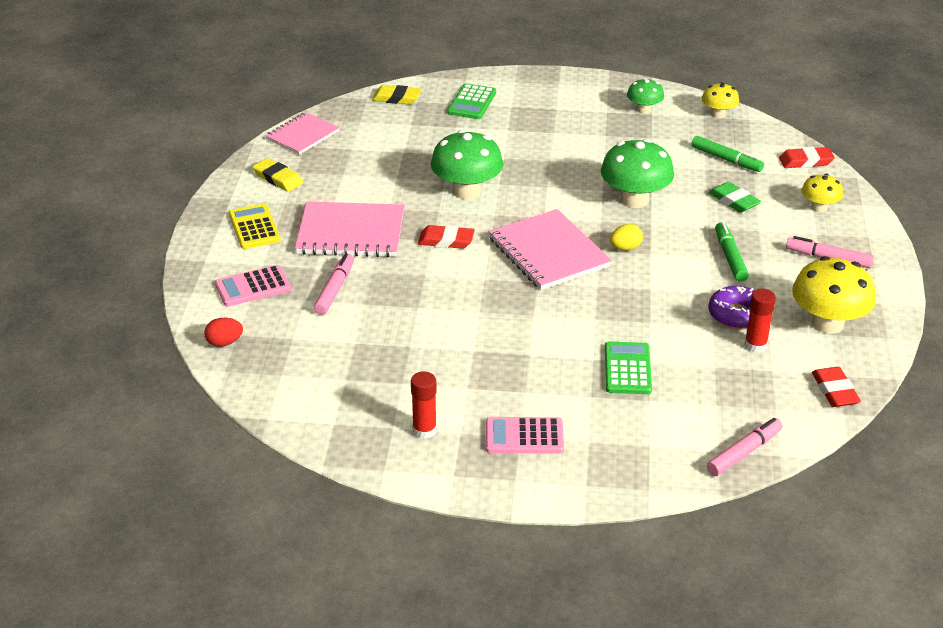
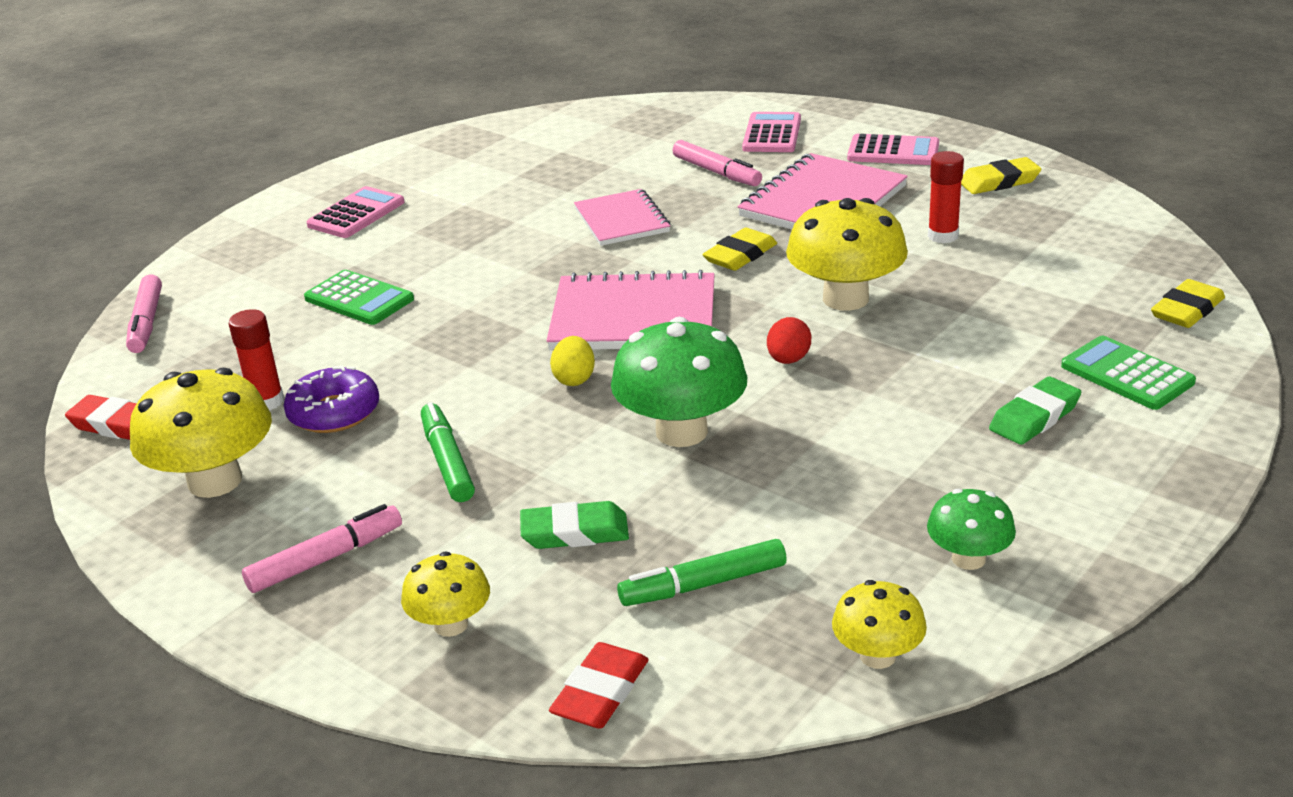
camera: 125 degrees right, 5 degrees down
red egg [204,318,243,347] -> red egg moved to [767,317,811,364]
yellow calculator [229,204,281,249] -> pink calculator [847,134,939,165]
pink notebook [265,112,340,155] -> pink notebook moved to [574,189,671,246]
red glue stick [411,371,437,439] -> red glue stick moved to [928,151,964,243]
red eraser [418,225,475,249] -> yellow eraser [702,228,777,271]
green mushroom [431,130,503,199] -> yellow mushroom [786,198,908,311]
green marker [715,222,749,282] -> green marker turned 135 degrees counterclockwise [421,402,475,502]
none -> green eraser [989,376,1081,445]

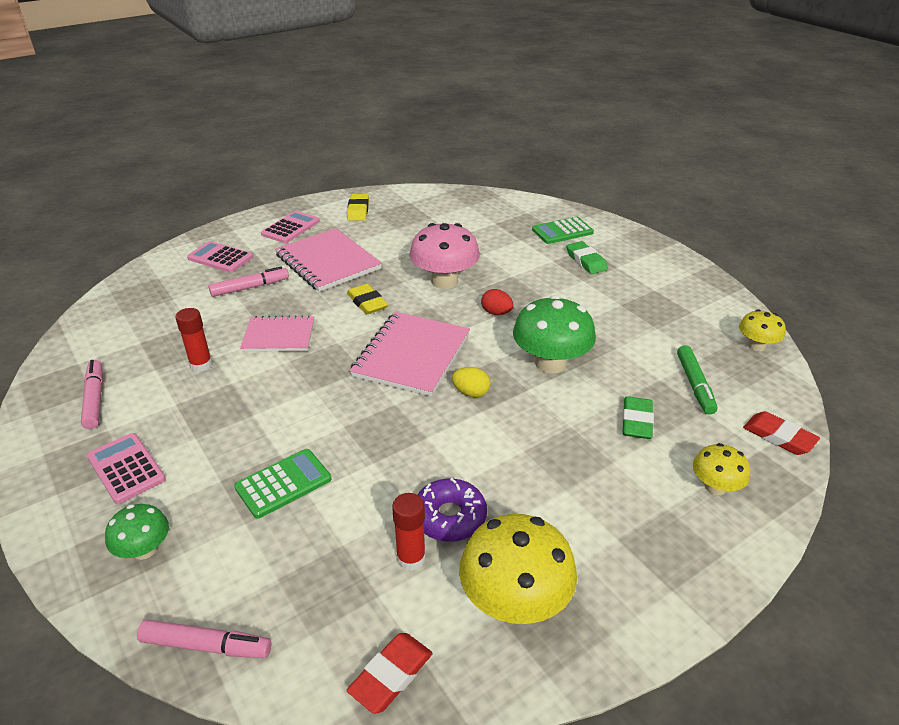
camera: 75 degrees left, 5 degrees up
pink marker [242,504,402,593] -> pink marker moved to [81,360,103,429]
green marker [421,402,475,502] -> none
yellow mushroom [786,198,908,311] -> pink mushroom [409,223,480,289]
green mushroom [927,489,1016,570] -> green mushroom moved to [105,504,169,560]
red glue stick [928,151,964,243] -> red glue stick moved to [176,308,212,372]
yellow eraser [1151,279,1225,328] -> none

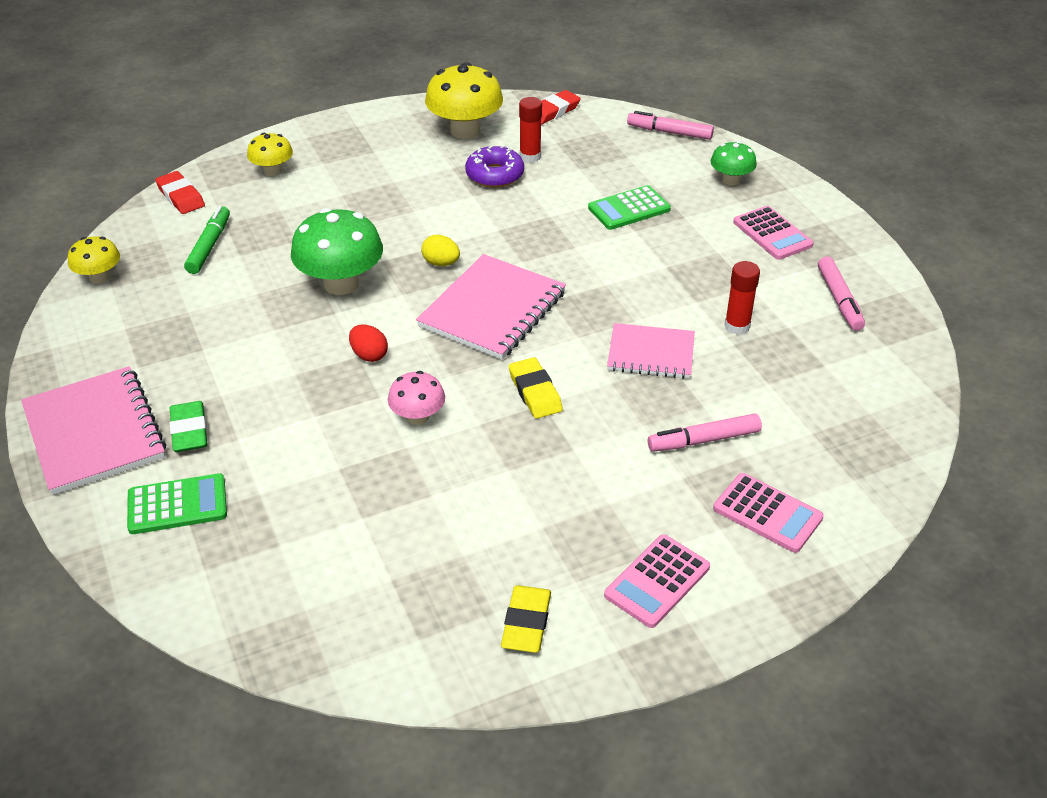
camera: 170 degrees left, 5 degrees up
pink notebook [275,228,382,292] -> pink notebook moved to [21,366,166,495]
pink mushroom [409,223,480,289] -> pink mushroom [388,371,445,425], size x0.56
green eraser [622,396,654,439] -> none

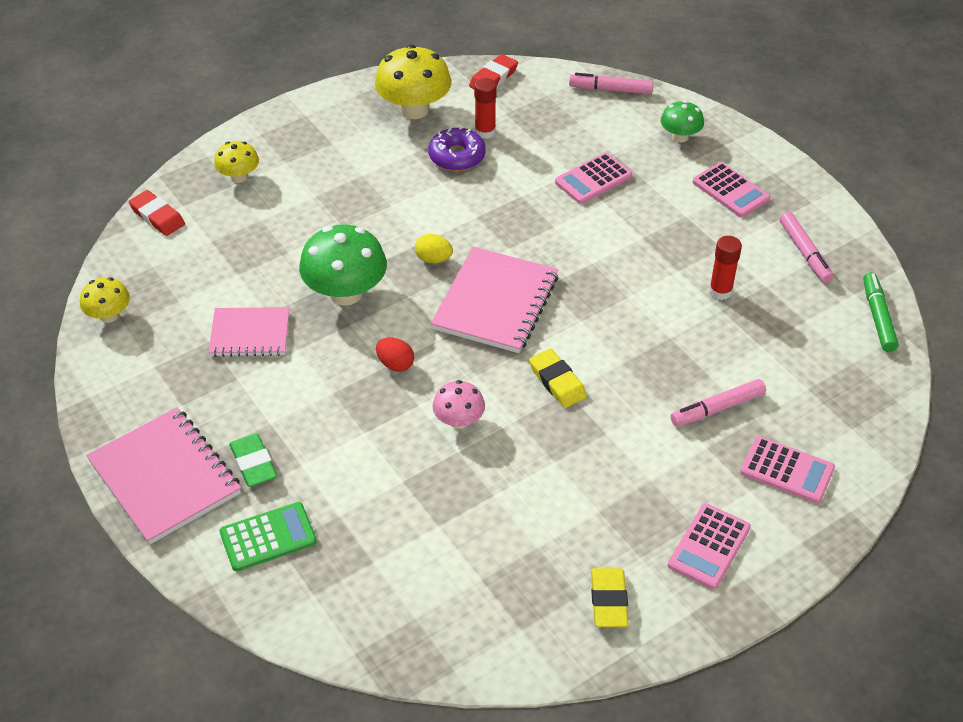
camera: 10 degrees left, 5 degrees up
green marker [184,206,230,274] -> green marker moved to [863,272,899,352]
green calculator [588,185,671,230] -> pink calculator [555,153,632,204]
pink notebook [607,323,695,379] -> pink notebook moved to [208,307,289,357]

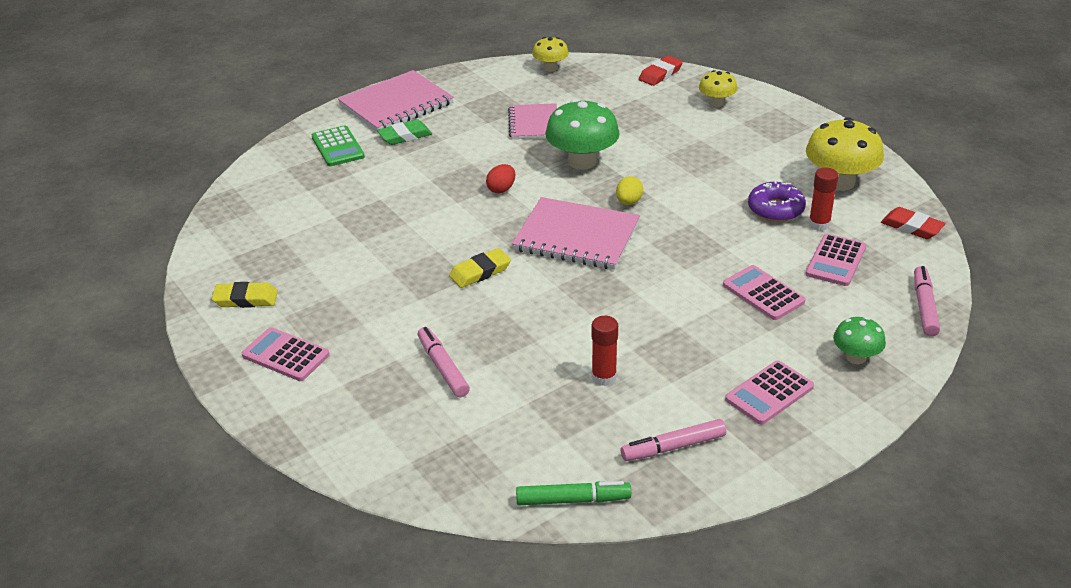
camera: 90 degrees right, 10 degrees down
pink mushroom [432,380,485,429] -> none
pink calculator [740,436,835,503] -> pink calculator moved to [805,234,866,286]

